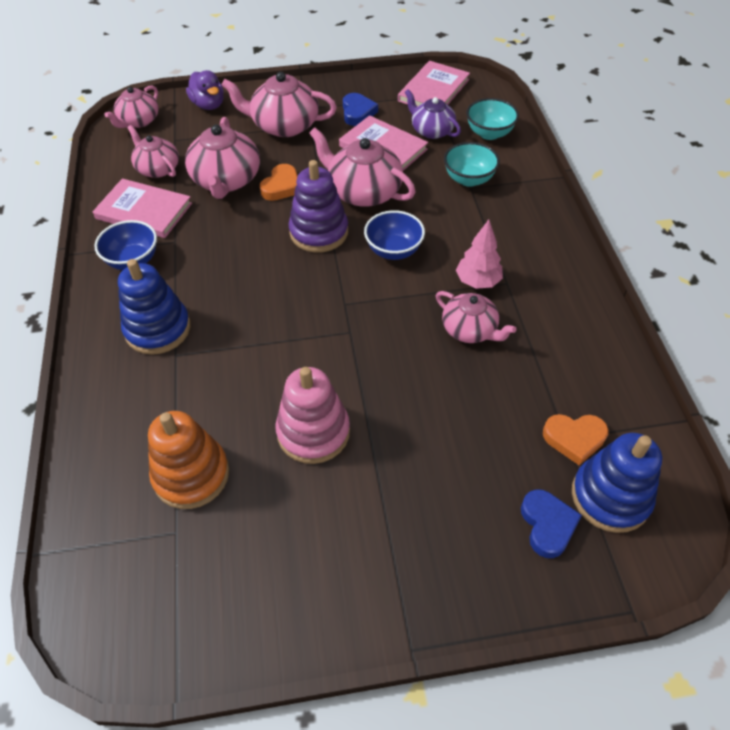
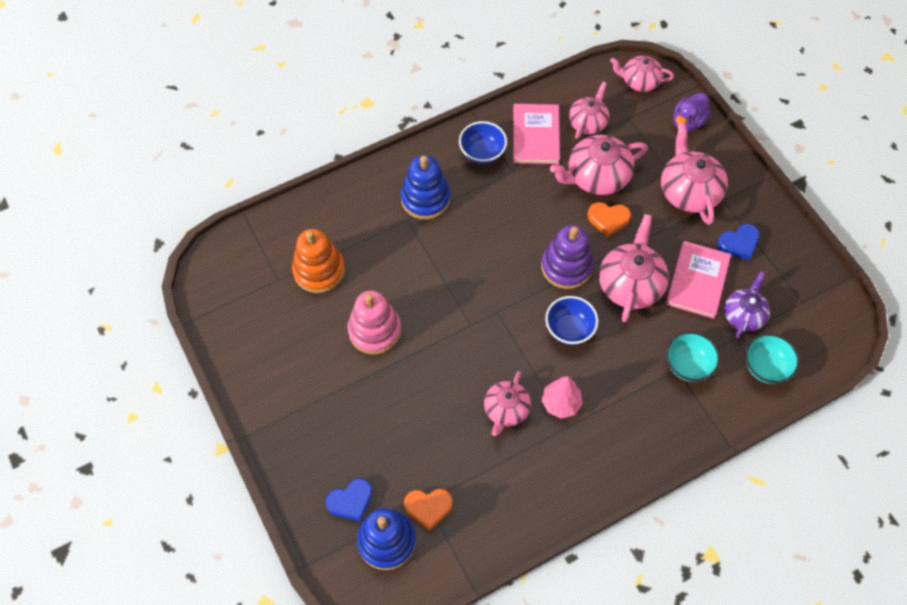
camera: 70 degrees right, 10 degrees up
pink book [398,61,470,107] -> none
orange heart [543,414,609,465] -> orange heart turned 75 degrees counterclockwise [404,489,453,531]

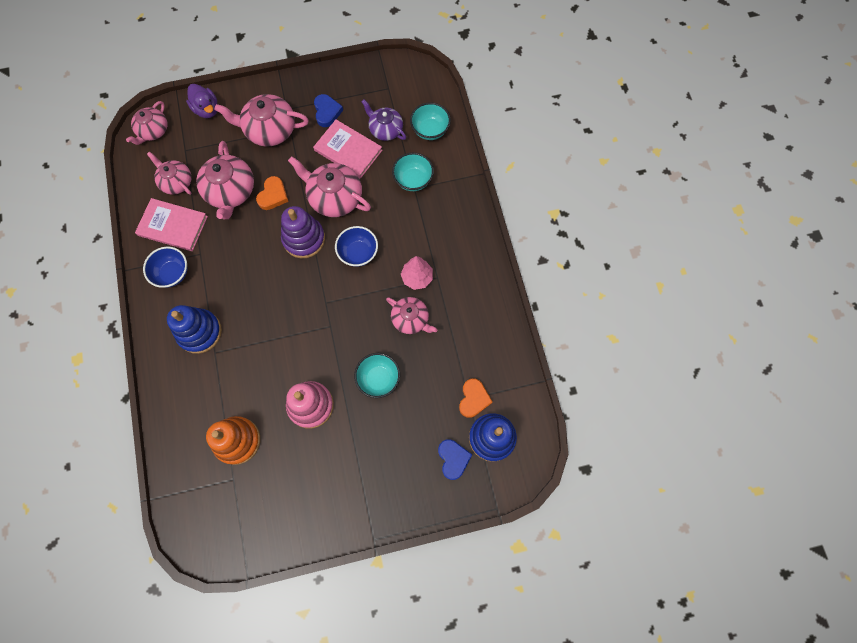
camera: 75 degrees left, 10 degrees up
none -> turquoise bowl [354,353,400,398]

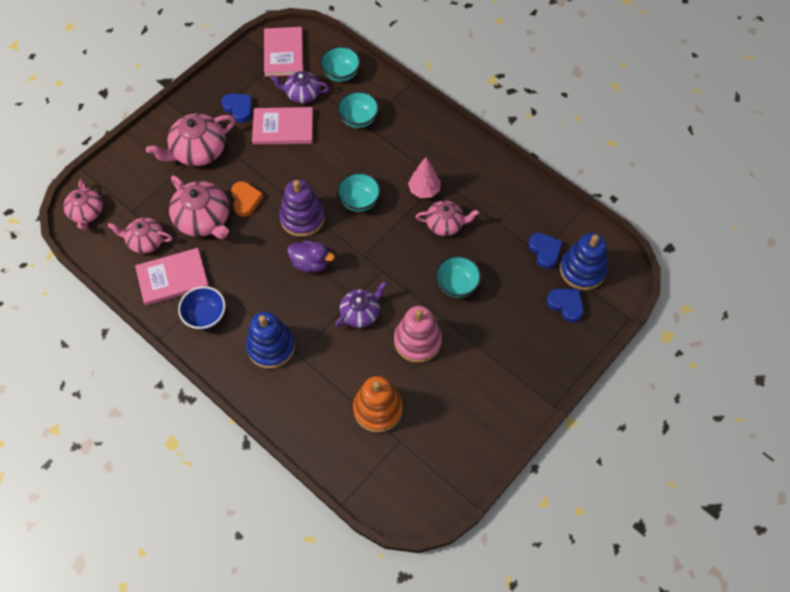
camera: 35 degrees left, 10 degrees down
purple duck [186,84,217,118] -> purple duck moved to [287,241,335,272]
pink teapot [288,156,371,217] -> none
blue bowl [335,226,378,267] -> turquoise bowl [337,172,381,212]
orange heart [459,378,493,418] -> blue heart [528,233,563,269]
none -> pink book [264,27,304,77]
none -> purple teapot [335,281,387,328]

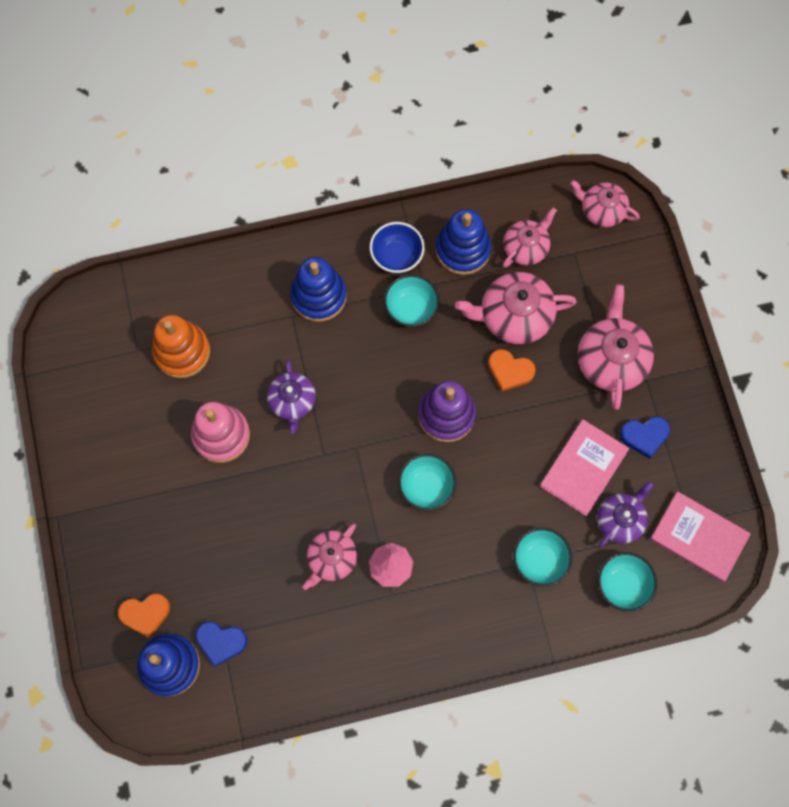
camera: 125 degrees right, 10 degrees up
pink book [135,248,209,306] -> blue stacking toy [436,209,491,275]
purple duck [287,241,335,272] -> none
turquoise bowl [435,255,482,298] -> turquoise bowl moved to [384,274,440,327]
blue heart [547,289,584,322] -> orange heart [118,594,170,638]

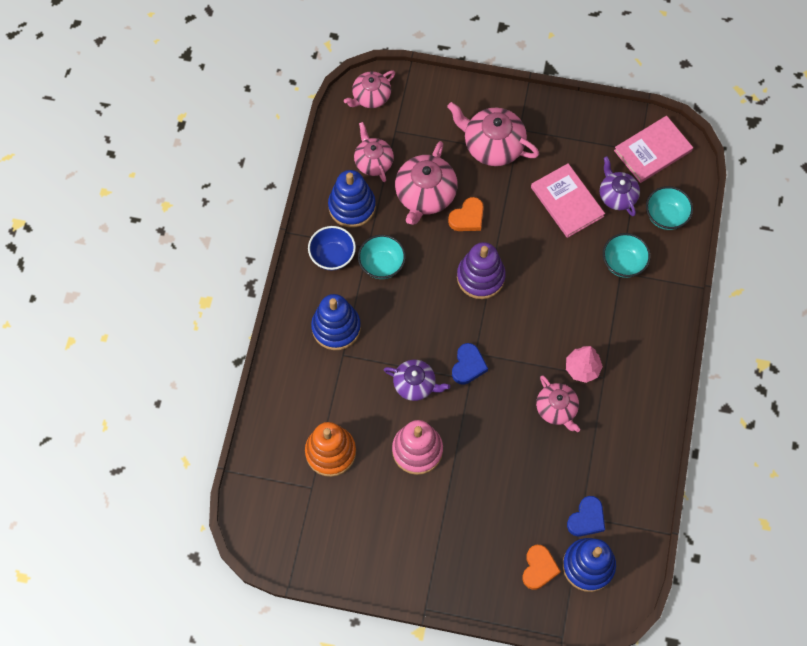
camera: 65 degrees left, 5 degrees down
turquoise bowl [398,454,456,511] -> none
blue heart [620,417,670,459] -> blue heart moved to [452,343,488,385]

